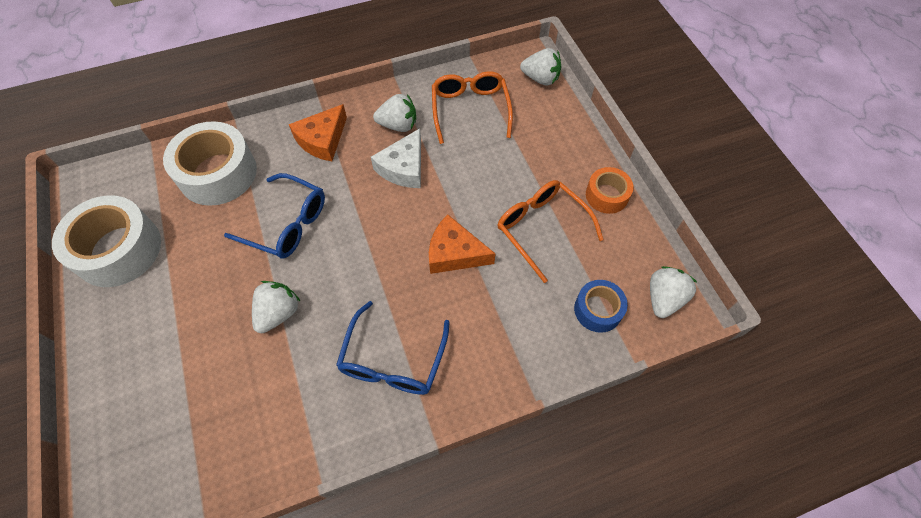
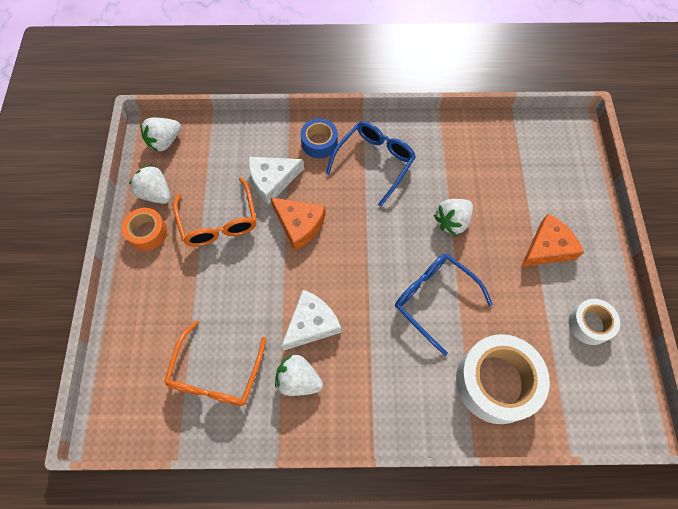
camera: 160 degrees left, 5 degrees up
white tape [52,195,161,287] -> white tape [569,299,620,345], size x0.55
orange cheese [289,104,347,161] -> orange cheese moved to [521,214,584,267]
white strawberry [520,48,561,85] -> white strawberry moved to [129,165,171,204]
blue tape [574,280,628,333] -> blue tape moved to [301,118,338,158]
none -> white cheese [249,157,304,205]

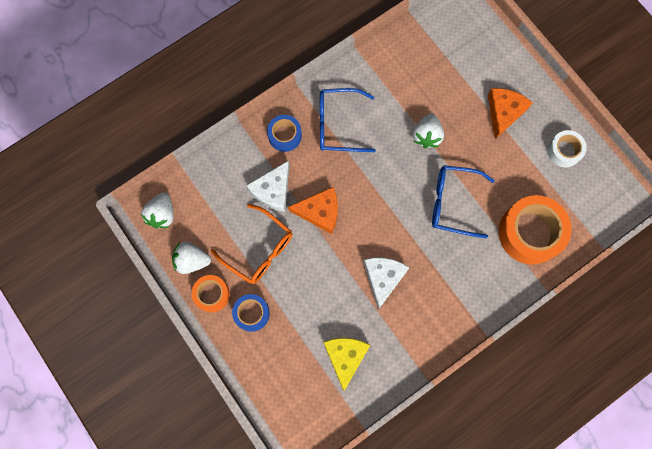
camera: 35 degrees left, 10 degrees up
orange glasses [164,320,266,406] -> yellow cheese [323,338,370,391]
white strawberry [275,355,323,396] -> none
blue glasses [325,122,416,207] -> blue glasses turned 90 degrees counterclockwise [320,88,376,152]
white tape [456,334,550,424] -> orange tape [499,195,572,265]
none -> blue tape [232,294,270,332]

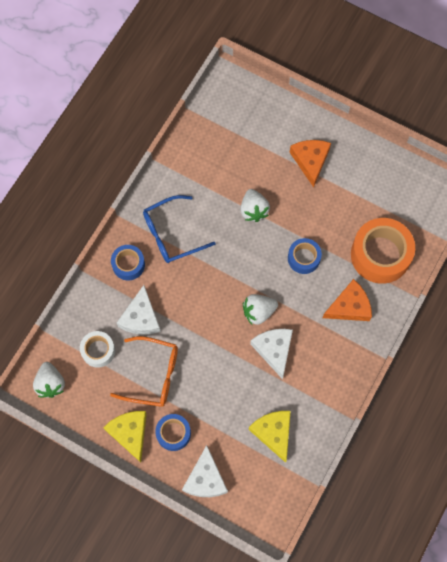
camera: 25 degrees left, 5 degrees down
white strawberry [172,242,211,274] -> white strawberry moved to [243,294,278,325]
orange tape [192,275,230,312] -> yellow cheese [103,411,147,462]
orange cheese [288,187,338,234] -> orange cheese moved to [323,279,372,321]
blue glasses [432,165,495,238] -> blue tape [288,238,322,274]
white tape [547,130,587,167] -> white tape moved to [80,331,115,368]
none -> white cheese [182,445,228,497]

